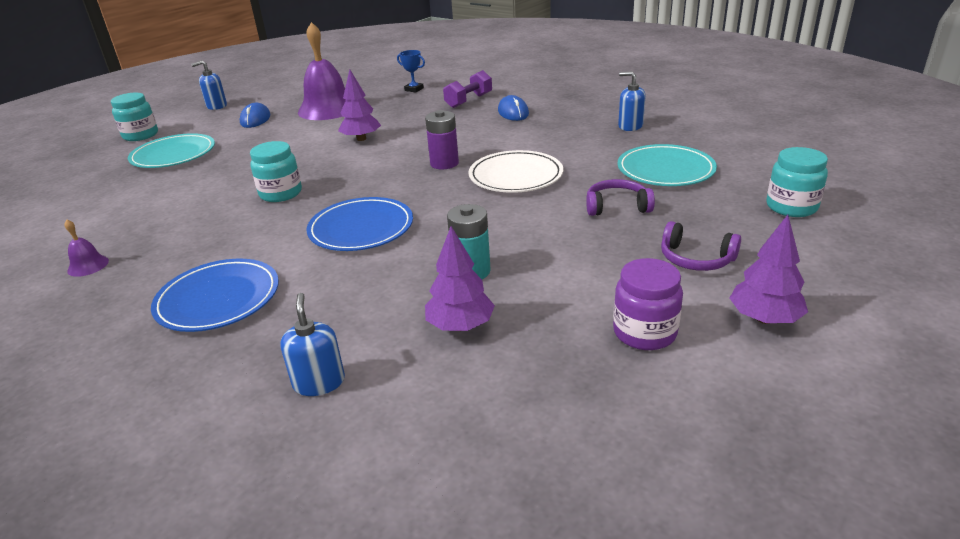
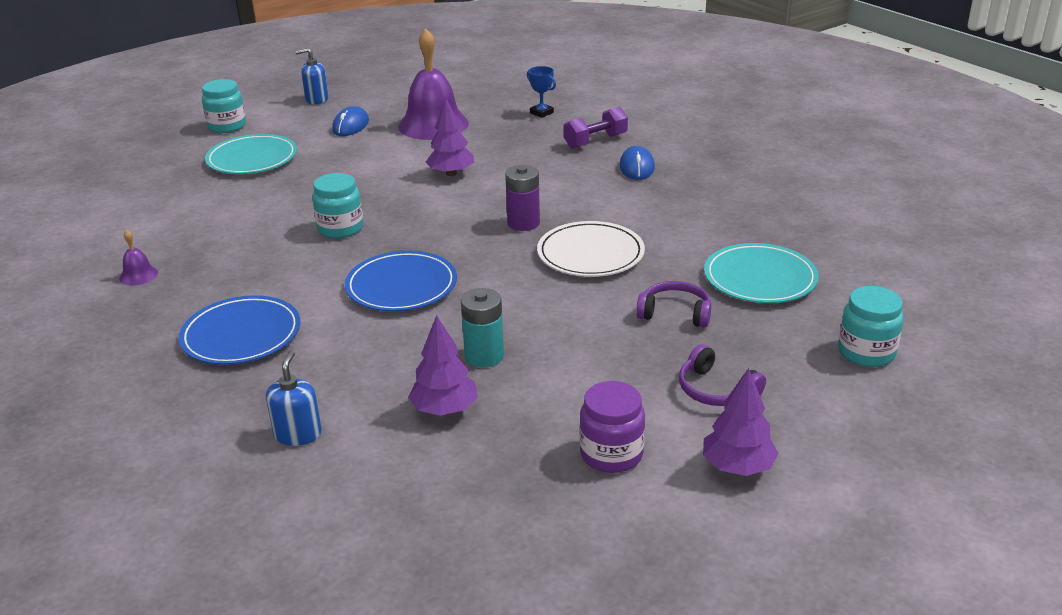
camera: 15 degrees right, 0 degrees up
blue soap dispenser [618,71,646,131] -> none

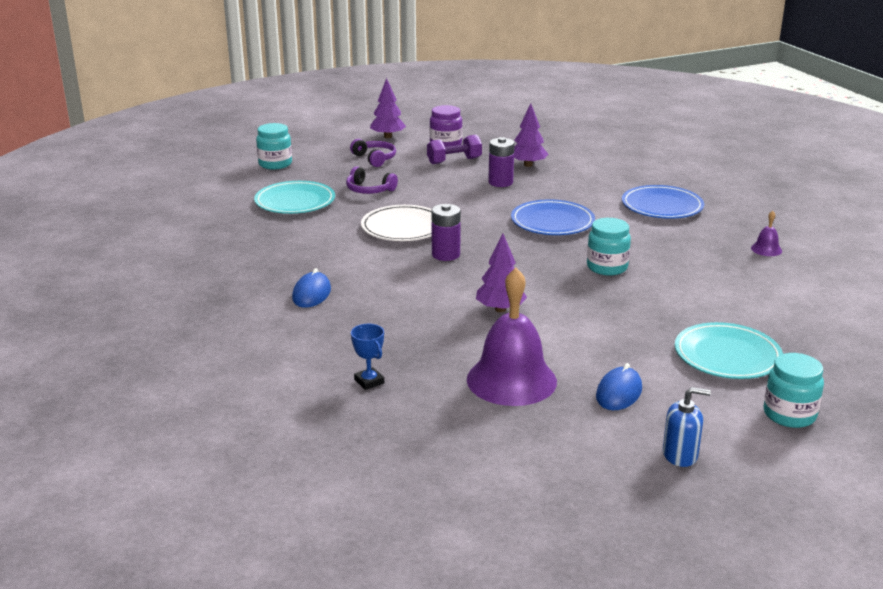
camera: 170 degrees left, 5 degrees down
blue soap dispenser [266,351,322,446] -> none
turquoise battery [461,288,504,368] -> purple battery [488,137,515,187]
purple dumbbell [563,107,628,148] -> purple dumbbell moved to [427,135,482,164]

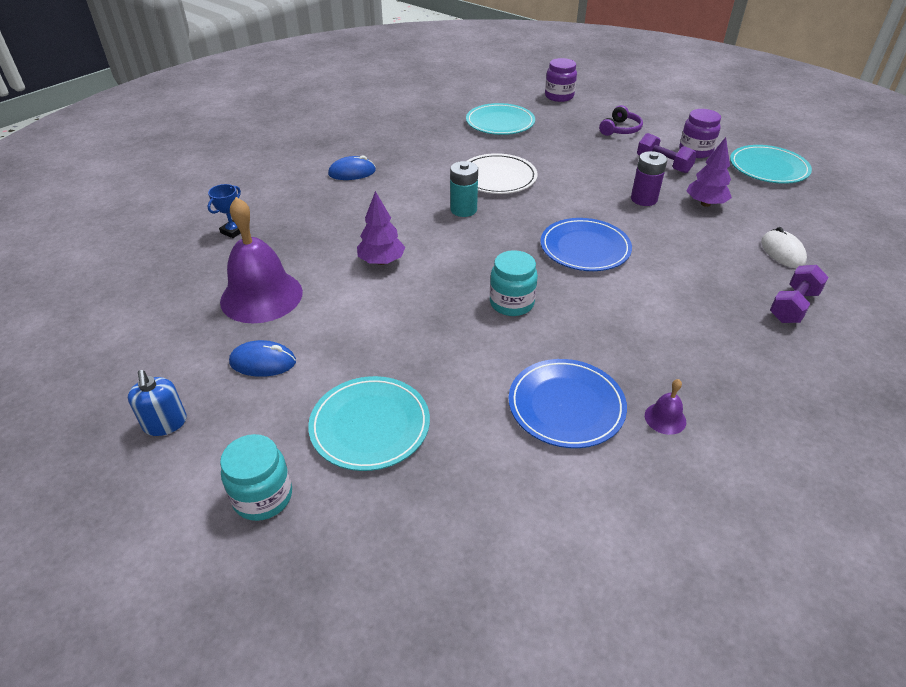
camera: 65 degrees right, 15 degrees up
turquoise jar [256,123,292,169] -> purple jar [545,58,577,102]
purple headphones [346,166,398,194] -> none
purple tree [370,78,406,138] -> none
purple battery [431,204,461,261] -> turquoise battery [450,161,478,217]
blue plate [622,185,704,219] -> blue plate moved to [509,359,627,448]
none -> turquoise plate [730,145,812,184]
none -> white mouse [761,227,807,268]
none -> purple dumbbell [770,265,829,323]

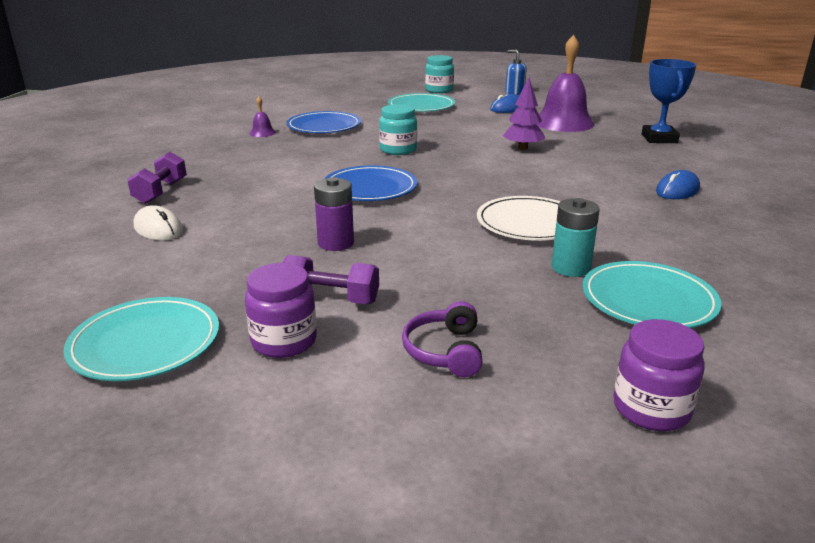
camera: 150 degrees right, 15 degrees down
blue trophy [208,184,241,238] -> blue trophy [642,59,697,143], size x1.79
turquoise battery [450,161,478,217] -> turquoise battery moved to [551,198,600,277]
purple tree [687,137,732,207] -> none

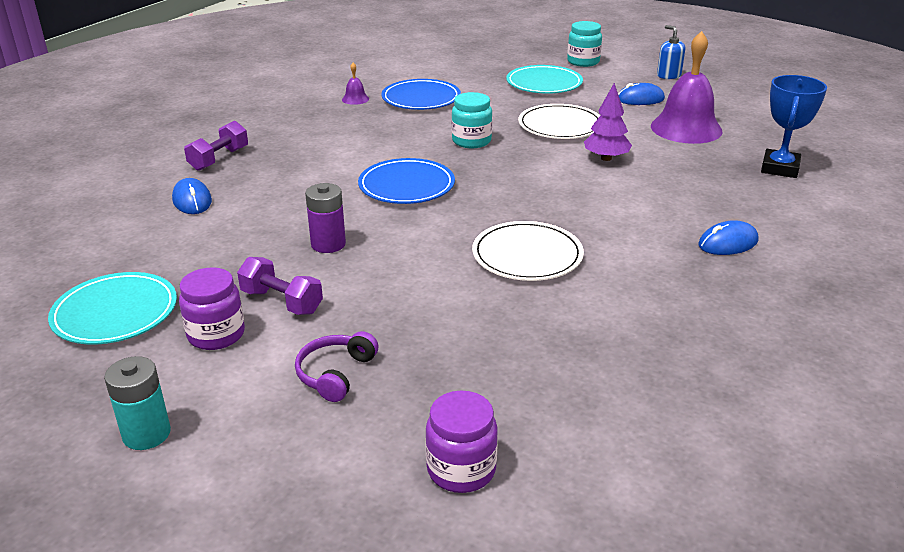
camera: 20 degrees right, 5 degrees up
white mouse [134,205,183,241] -> blue mouse [172,178,212,214]
turquoise battery [551,198,600,277] -> turquoise battery moved to [104,356,171,450]
turquoise plate [582,261,722,328] -> none
none -> white plate [518,104,600,139]

